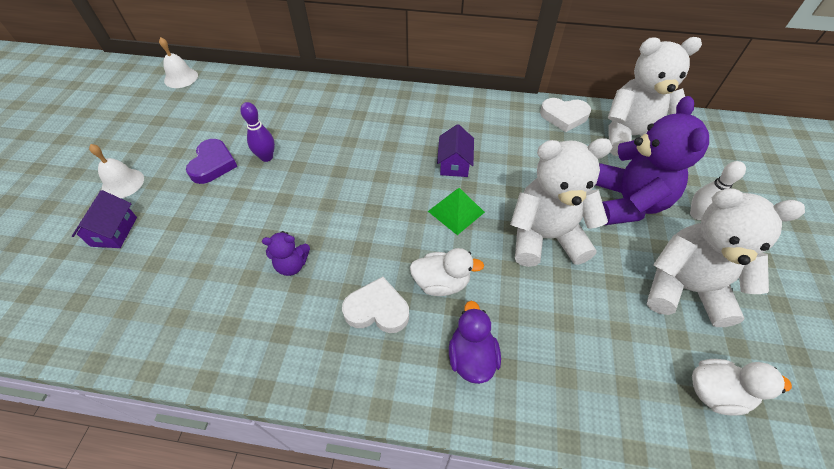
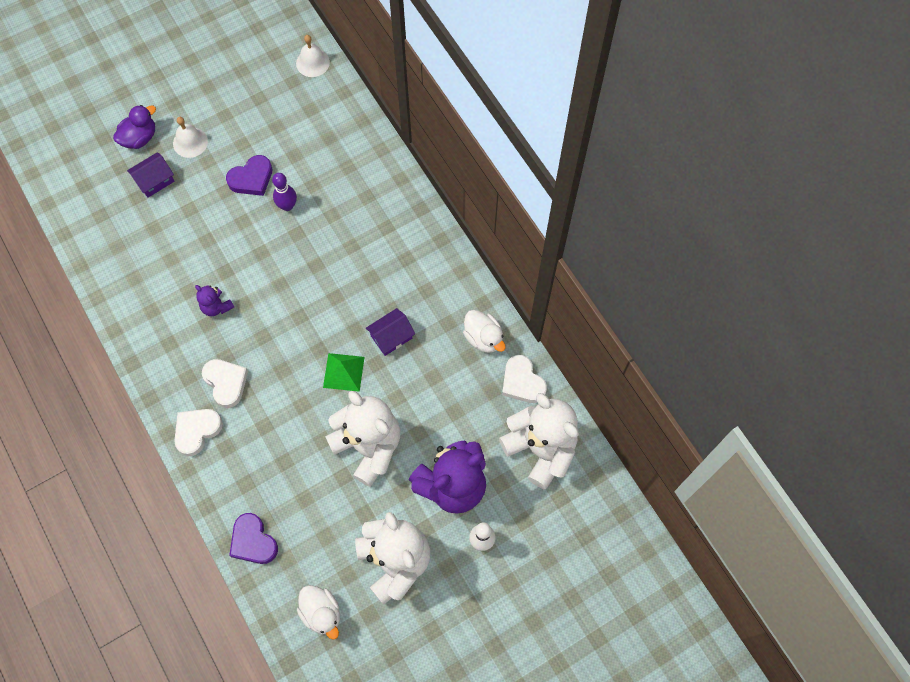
camera: 50 degrees right, 15 degrees up
white duck [410,248,484,296] -> white duck moved to [463,310,506,353]
purple duck [449,301,501,384] -> purple duck moved to [113,105,156,149]
none -> white heart [174,409,223,456]
none -> purple heart [229,513,278,564]

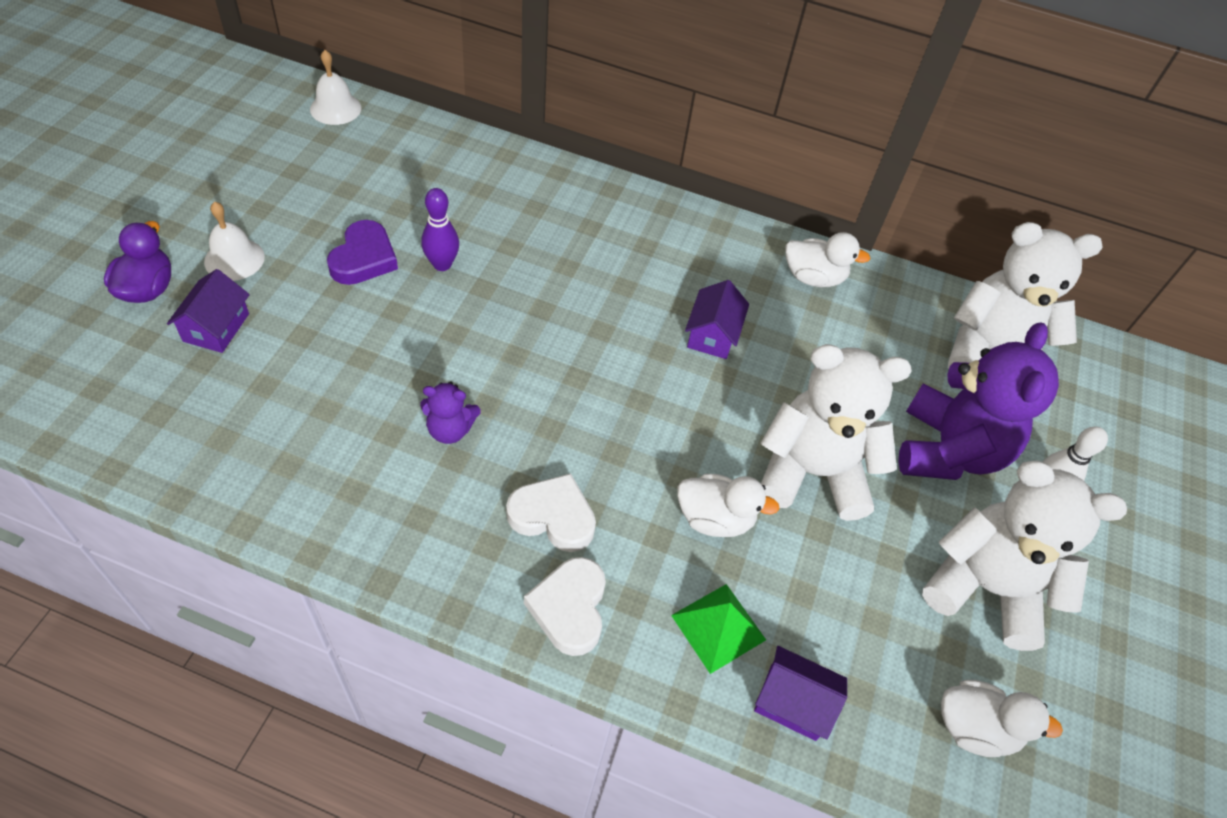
camera: 45 degrees left, 15 degrees down
purple heart [229,513,278,564] -> purple house [754,646,847,741]
green pyramid [323,353,365,392] -> green pyramid moved to [671,584,766,674]
white heart [502,355,547,403] -> none
none -> white duck [677,474,780,537]

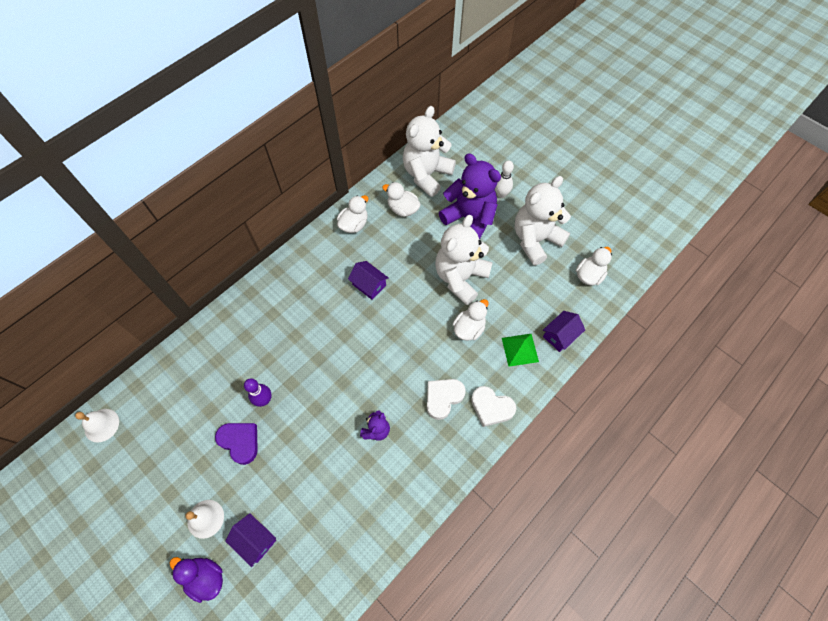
camera: 60 degrees left, 10 degrees up
none -> white duck [382,182,421,217]

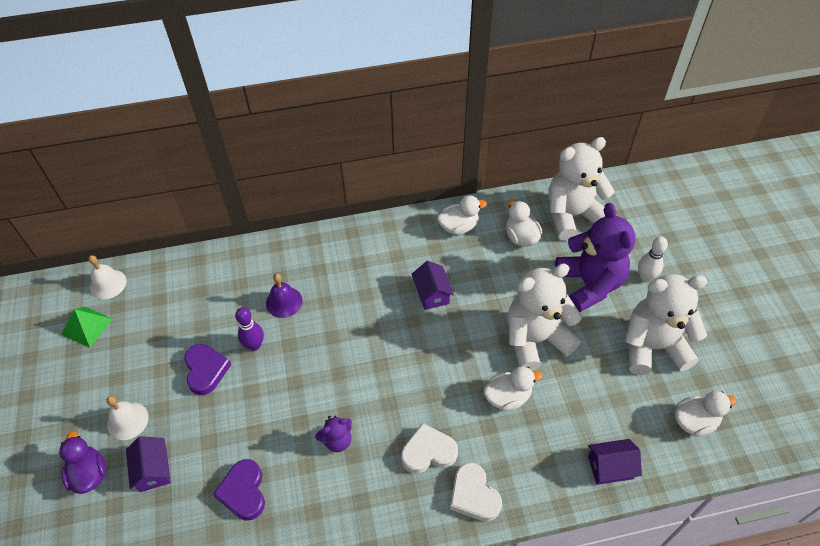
camera: 35 degrees right, 10 degrees down
green pyramid [502,334,539,367] -> green pyramid moved to [61,307,113,348]
none -> purple heart [213,459,265,520]
none -> purple bell [266,274,303,318]

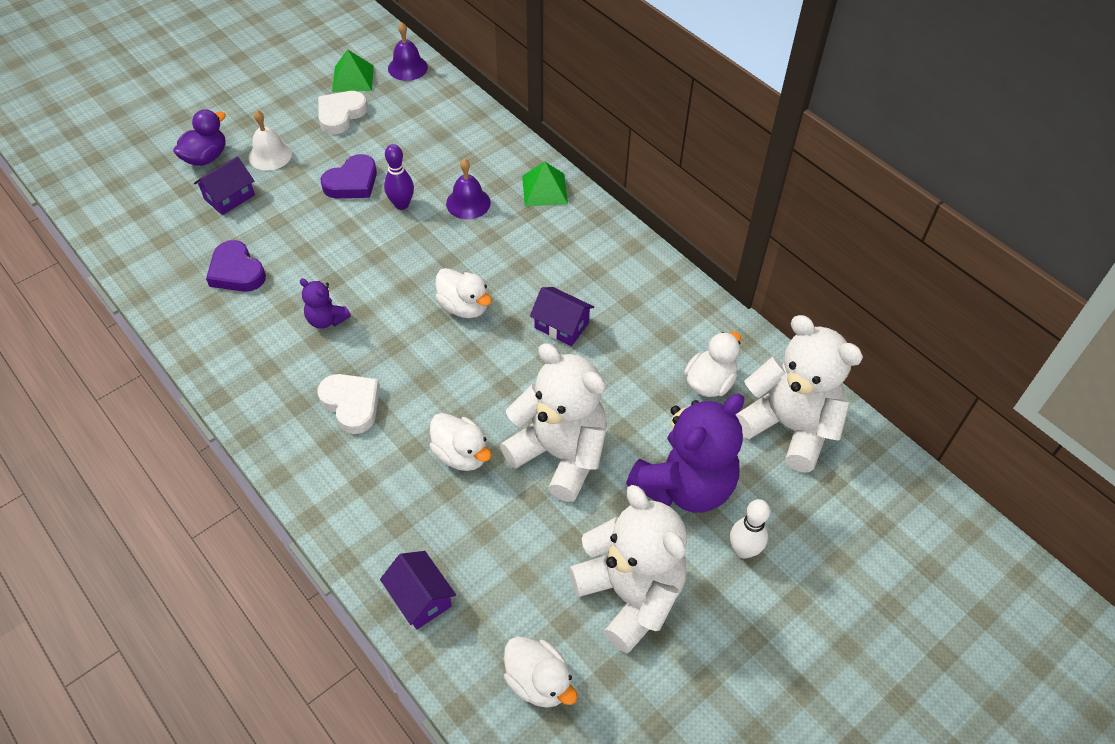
camera: 60 degrees right, 0 degrees up
white bell [88,255,126,299] -> purple bell [388,22,428,81]
purple heart [213,459,265,520] -> purple heart turned 90 degrees counterclockwise [206,240,266,292]
purple house [412,261,454,310] -> purple house turned 75 degrees clockwise [530,287,594,346]
white duck [437,195,487,235] -> white duck moved to [435,268,492,318]
white heart [450,463,502,521] -> white heart moved to [318,91,368,134]
none -> green pyramid [522,161,568,206]

